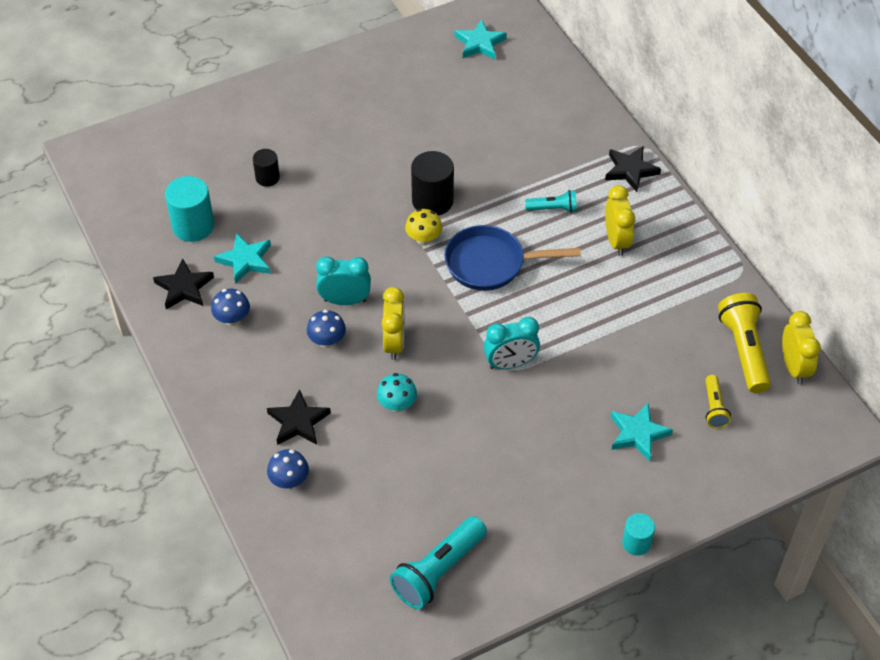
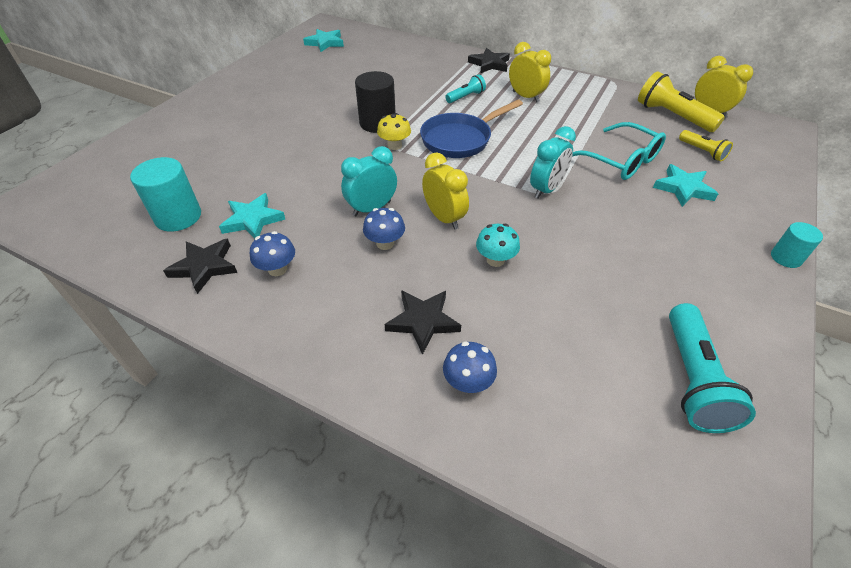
camera: 35 degrees left, 5 degrees down
black cylinder [253,149,280,187] -> none
none -> turquoise glasses [572,122,666,180]

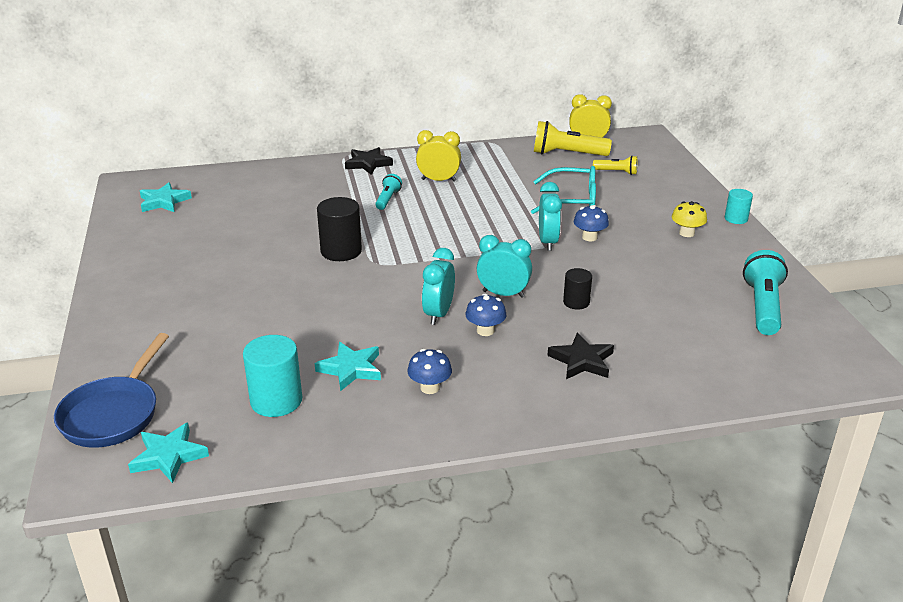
camera: 40 degrees left, 15 degrees down
black star [163,239,237,294] -> none
yellow mushroom [377,113,411,150] -> yellow mushroom moved to [672,201,707,237]
blue pan [420,99,523,158] -> blue pan moved to [54,333,169,448]
yellow clock [422,152,469,230] -> turquoise clock [477,235,532,298]
blue mushroom [443,341,497,393] -> blue mushroom moved to [574,205,609,241]
turquoise mushroom [476,224,520,267] -> black cylinder [563,268,592,310]
turquoise star [653,164,718,207] -> turquoise star moved to [128,423,209,483]
turquoise flashlight [669,303,756,433] -> turquoise flashlight turned 135 degrees counterclockwise [743,250,788,335]

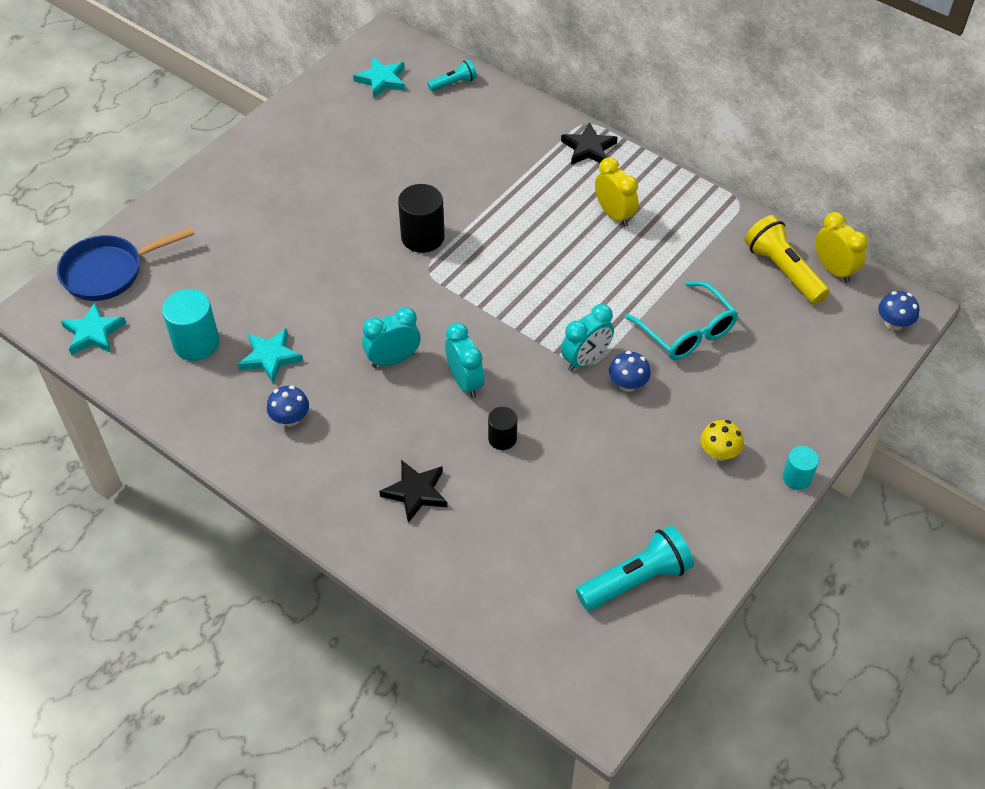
camera: 50 degrees right, 20 degrees up
turquoise flashlight [375,174,402,210] -> turquoise flashlight moved to [428,60,477,91]
blue mushroom [466,294,506,336] -> blue mushroom moved to [878,291,919,331]
yellow flashlight [593,156,637,175] -> none

